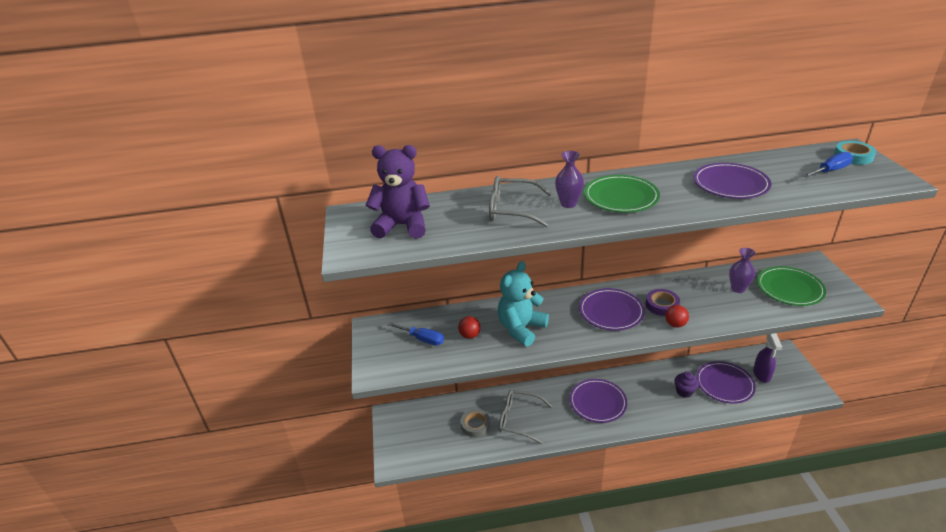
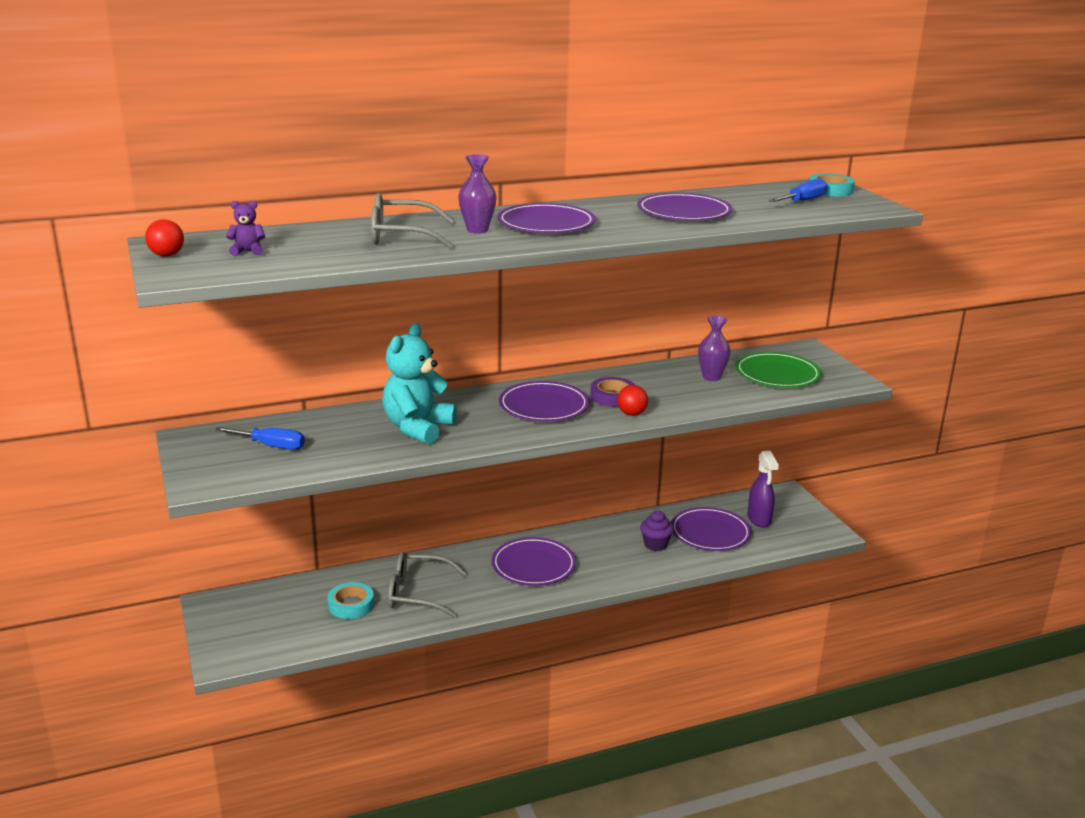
camera: 15 degrees left, 10 degrees down
purple teddy bear [365,145,430,239] -> purple teddy bear [226,201,265,256], size x0.43
red ball [458,316,481,339] -> red ball moved to [145,219,184,257]
grey tape [461,409,490,437] -> turquoise tape [327,582,374,619]
green plate [584,175,660,213] -> purple plate [497,203,596,233]

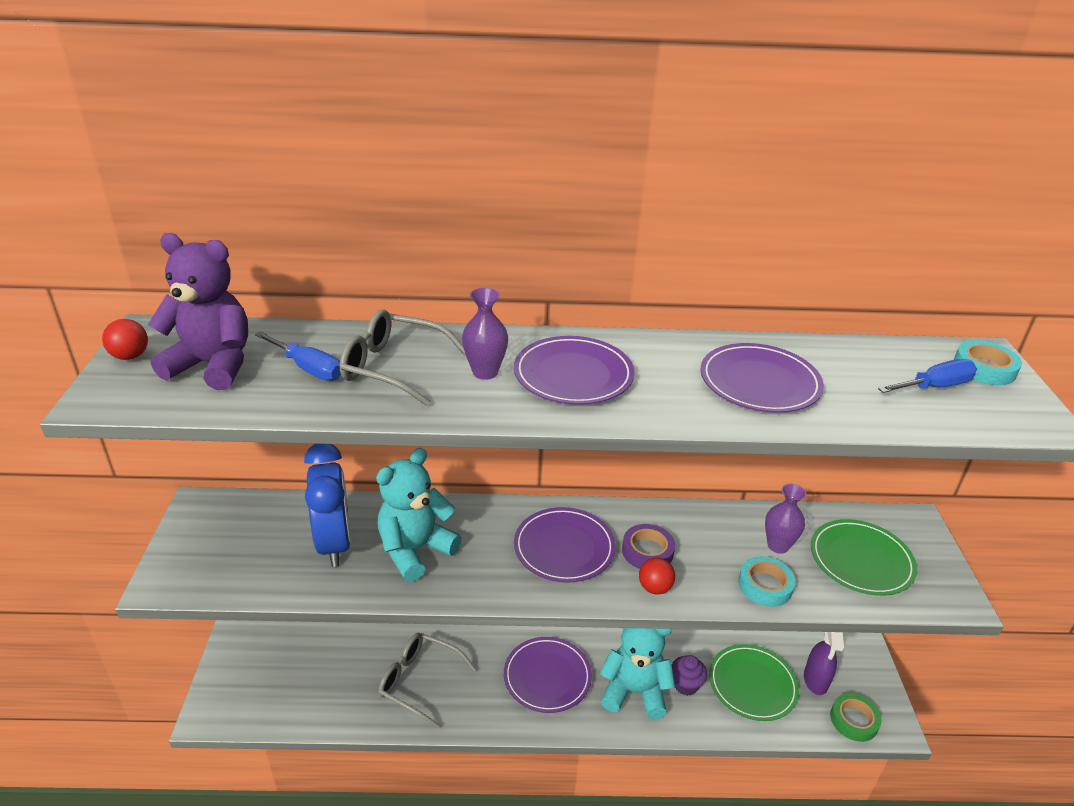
camera: 20 degrees right, 10 degrees up
blue screwdriver [215,427,305,450] -> blue screwdriver moved to [255,332,341,381]
purple teddy bear [226,201,265,256] -> purple teddy bear [148,233,248,390], size x2.33
turquoise tape [327,582,374,619] -> turquoise tape moved to [738,556,796,607]
purple plate [671,507,751,551] -> green plate [709,644,799,721]
none -> blue clock [304,444,351,567]
none -> turquoise teddy bear [600,628,675,719]
none -> green tape [830,693,882,742]

